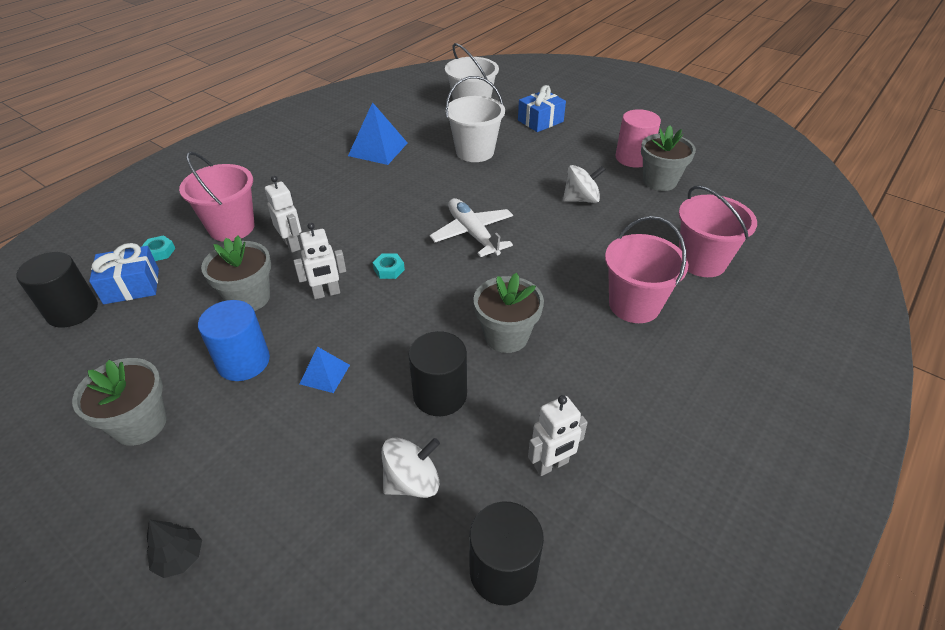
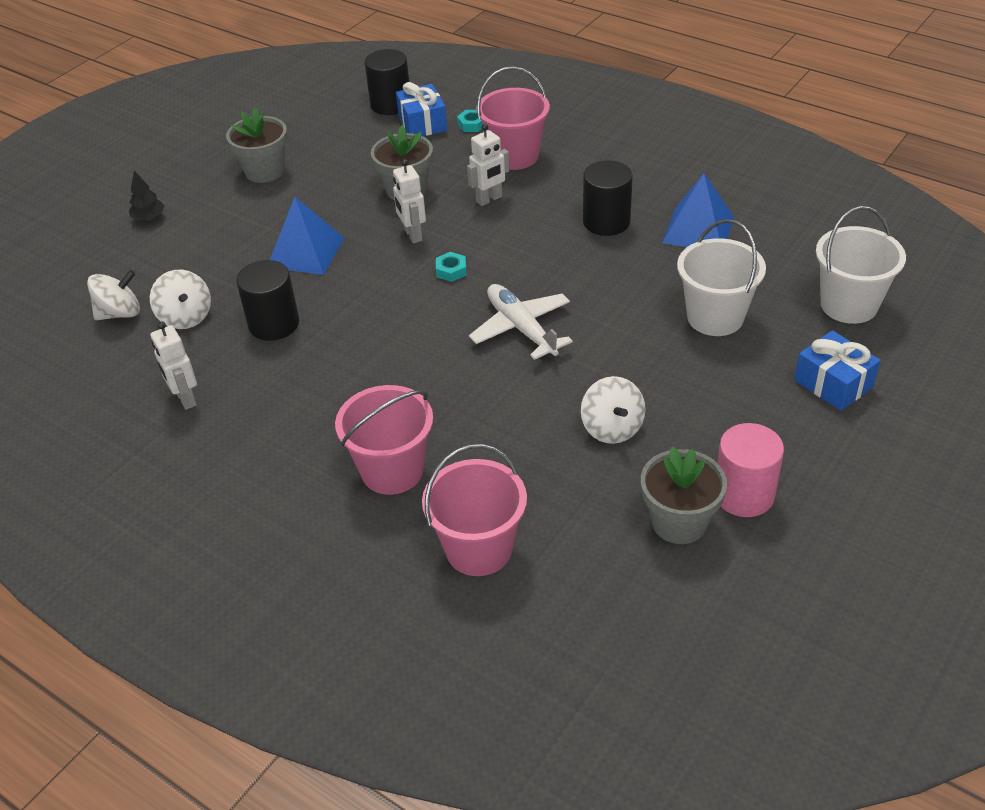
camera: 90 degrees right, 0 degrees up
blue cylinder [198,300,270,381] -> none
blue pyramid [300,347,350,393] -> blue pyramid [270,197,344,275], size x1.76
white plane [430,198,513,257] -> white plane turned 90 degrees counterclockwise [469,284,573,360]
black cylinder [469,502,544,606] -> black cylinder moved to [583,160,633,236]
grey flower pot [473,273,544,353] -> none
none -> white spinning top [87,270,140,320]

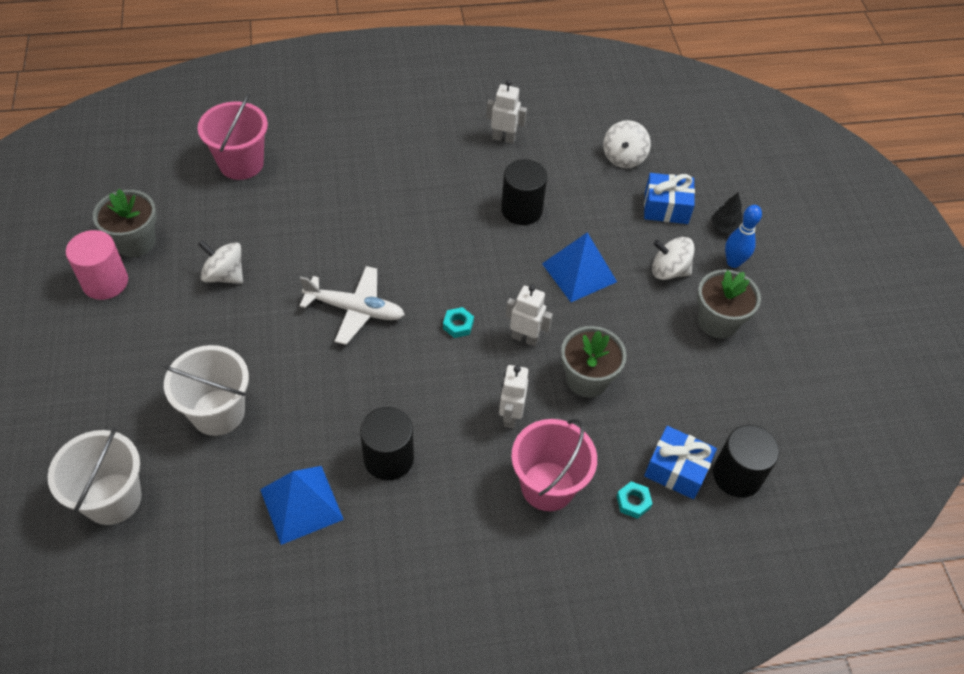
camera: 130 degrees right, 10 degrees up
white spinning top [150,270,211,329] -> white spinning top moved to [652,237,695,280]
pink bucket [335,385,433,495] -> none
blue gift [794,330,880,411] -> blue gift moved to [644,173,695,224]
none -> blue bowling pin [725,205,762,268]

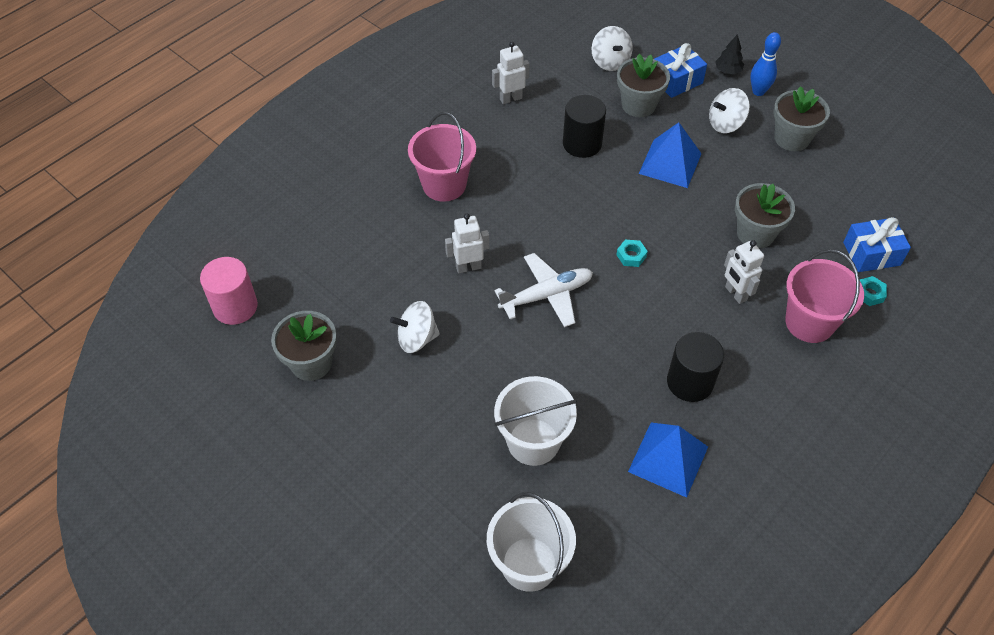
camera: 35 degrees left, 0 degrees up
pink cylinder [66,230,128,300] -> pink cylinder moved to [200,257,258,325]
pink bucket [197,93,268,180] -> pink bucket moved to [408,112,476,202]
white robot [506,285,553,346] -> white robot moved to [445,213,489,273]
black cylinder [713,425,780,498] -> none
none -> grey flower pot [617,54,670,117]

